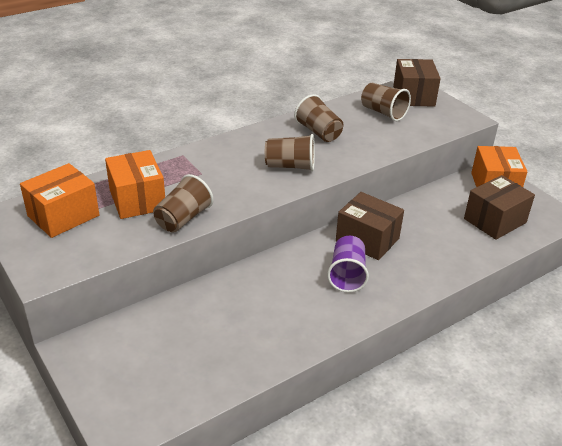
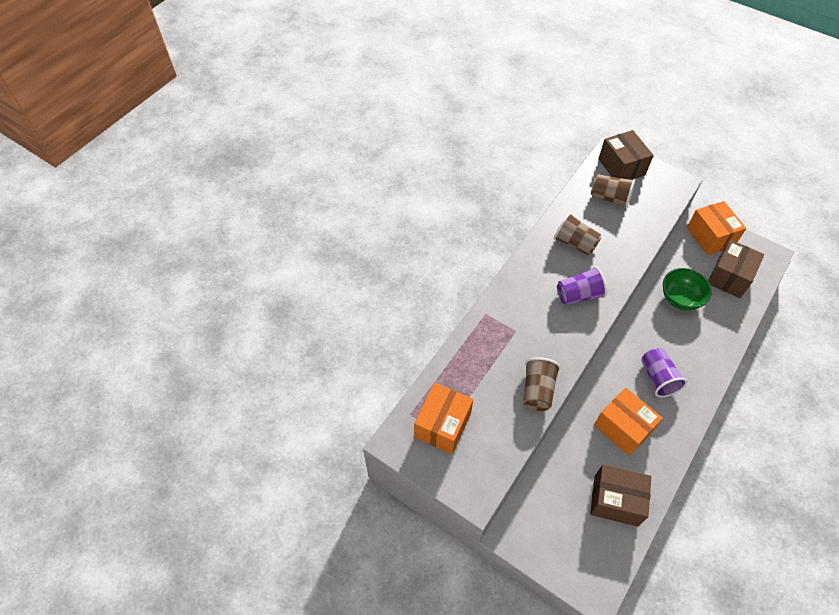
camera: 20 degrees left, 20 degrees up
orange box [105,150,165,219] -> orange box moved to [594,388,663,456]
brown cup [265,134,315,171] -> purple cup [557,267,607,305]
brown box [336,192,404,260] -> brown box moved to [590,464,651,527]
none -> green bowl [663,268,712,311]

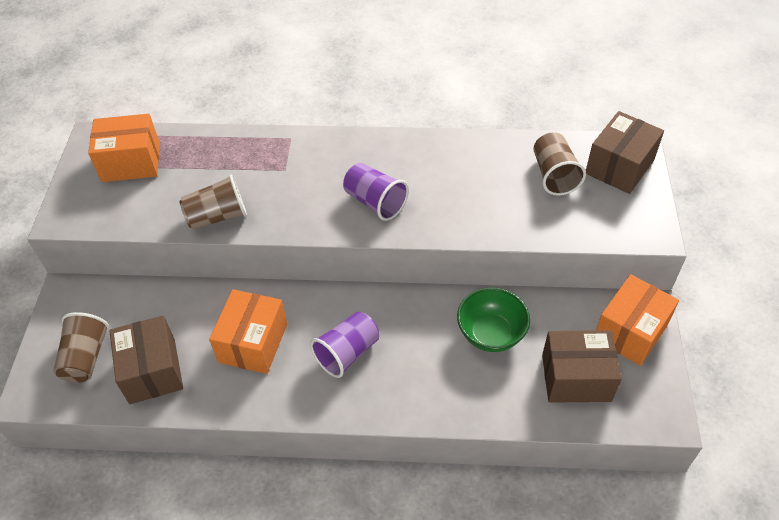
camera: 60 degrees right, 5 degrees down
brown cup [554,213,602,255] -> brown cup moved to [53,312,109,383]

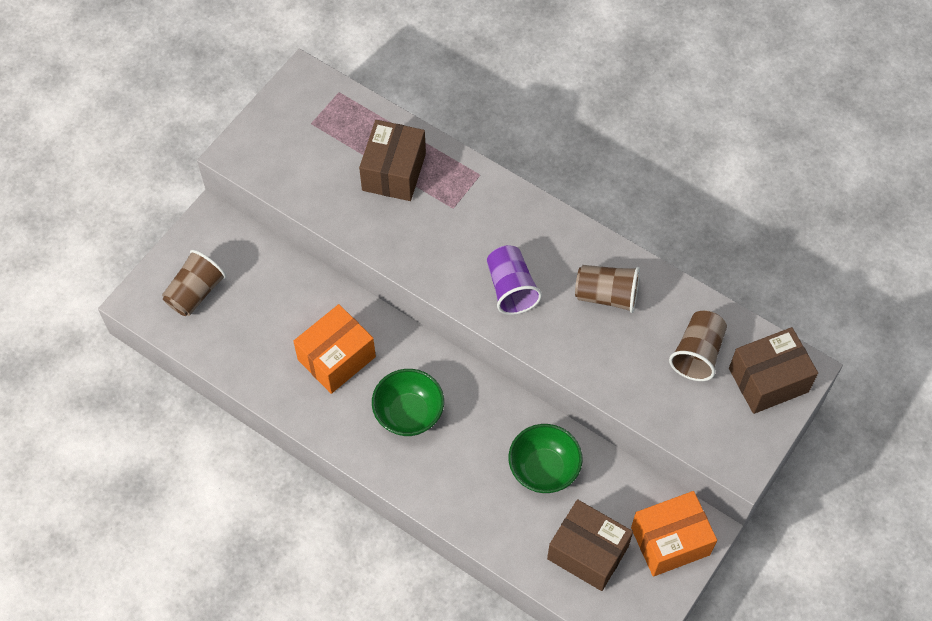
camera: 30 degrees right, 10 degrees up
orange box [88,114,160,182] -> none
brown box [109,316,183,404] -> brown box moved to [359,120,426,201]
brown cup [179,174,247,230] -> brown cup moved to [575,265,640,313]
purple cup [310,312,379,378] -> green bowl [372,369,444,436]

